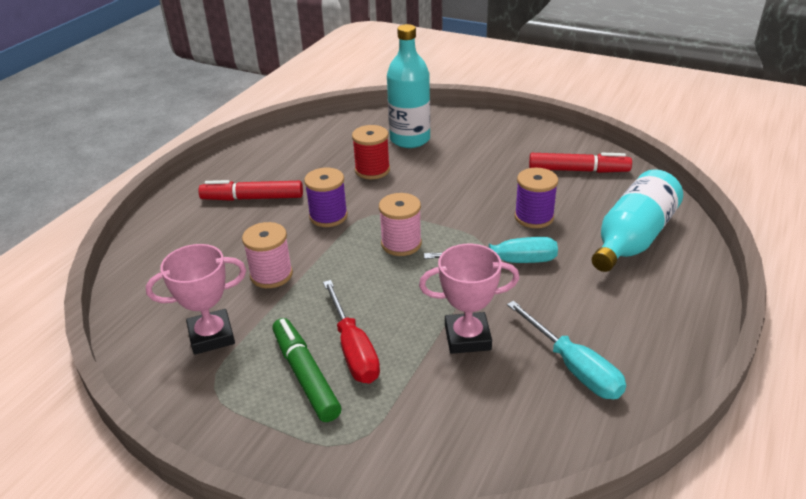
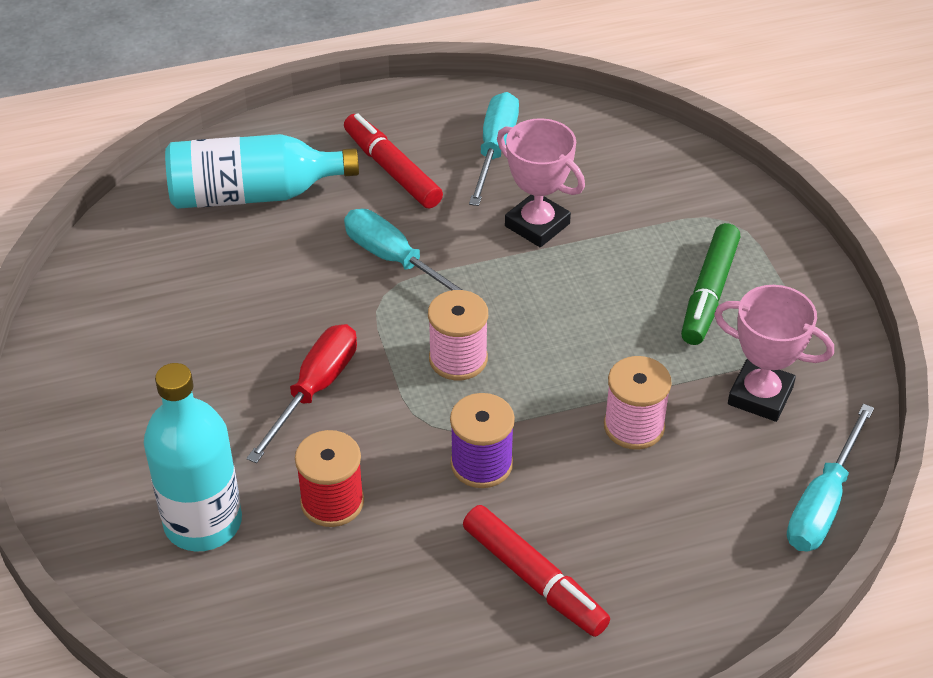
camera: 135 degrees left, 10 degrees up
red screwdriver [323,280,380,383] -> red screwdriver moved to [246,324,357,463]
purple spool [515,168,558,228] -> none
red marker [529,153,632,173] -> red marker moved to [344,113,443,209]
none -> turquoise screwdriver [787,404,874,551]

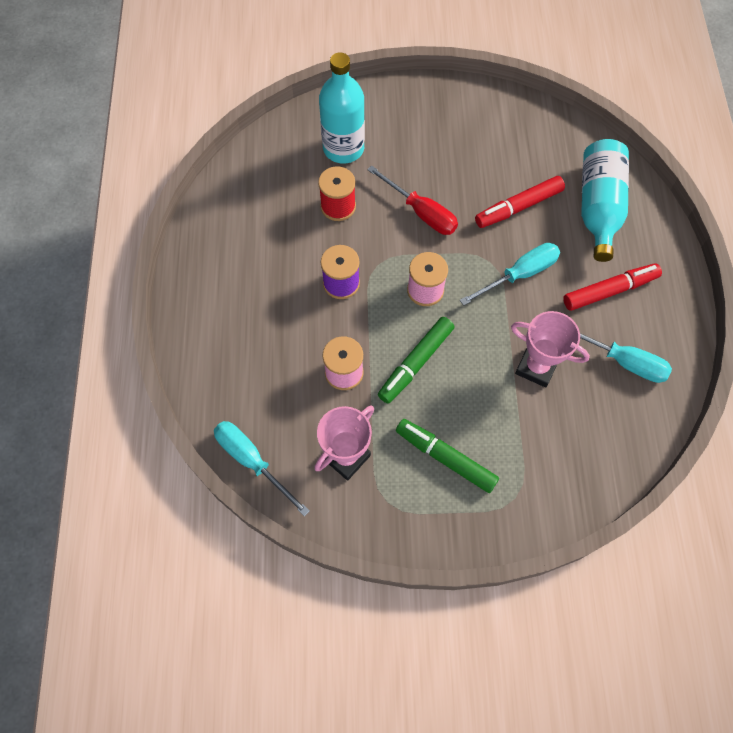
camera: 105 degrees right, 20 degrees up
red marker [463,505,610,637] -> red marker moved to [475,176,565,228]
pink trophy [497,118,585,247] -> pink trophy turned 60 degrees clockwise [511,311,590,387]
none -> green marker [378,317,454,404]

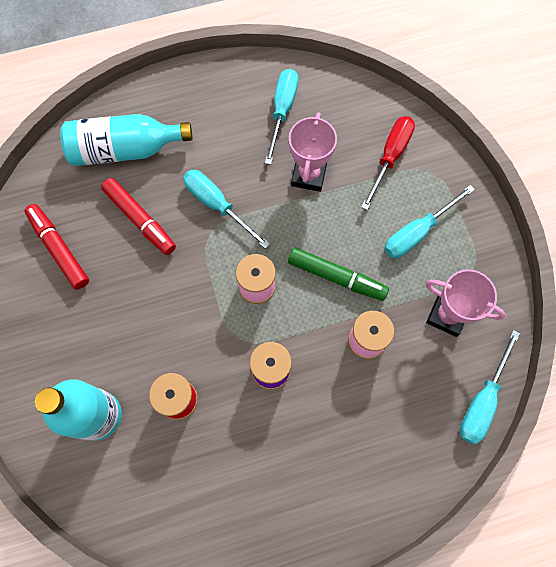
camera: 105 degrees left, 5 degrees up
red screwdriver [367,165,458,235] -> red screwdriver moved to [361,116,415,210]
green marker [396,419,499,493] -> turquoise screwdriver [384,185,475,258]
red marker [563,263,662,311] -> red marker moved to [25,204,89,290]

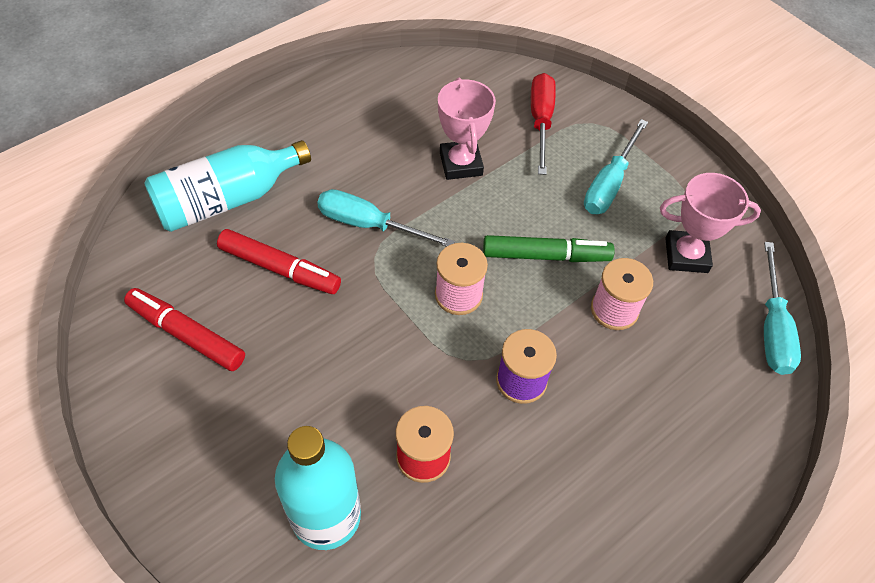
camera: 25 degrees left, 15 degrees down
turquoise screwdriver [265,69,298,165] -> none

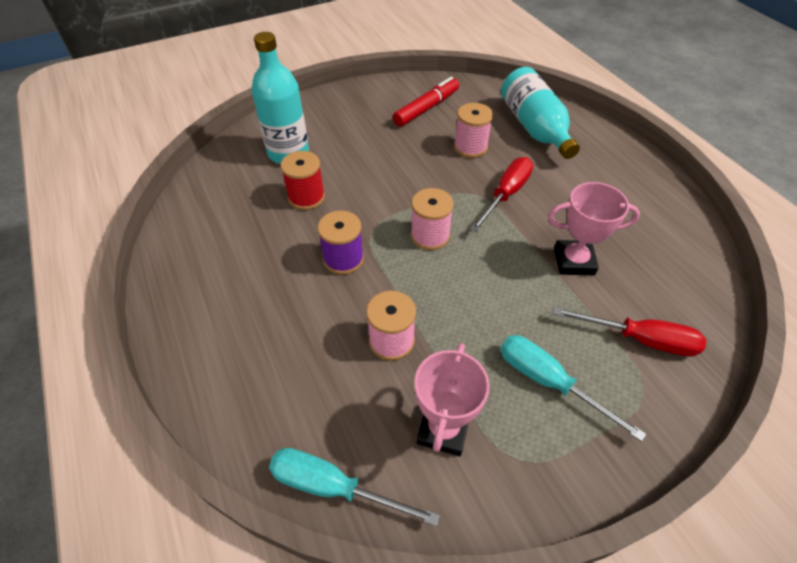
camera: 105 degrees right, 5 degrees down
red marker [217,229,341,294] -> pink spool [454,103,493,158]
turquoise screwdriver [317,189,455,247] -> red screwdriver [470,157,533,232]
green marker [483,235,615,262] -> none

